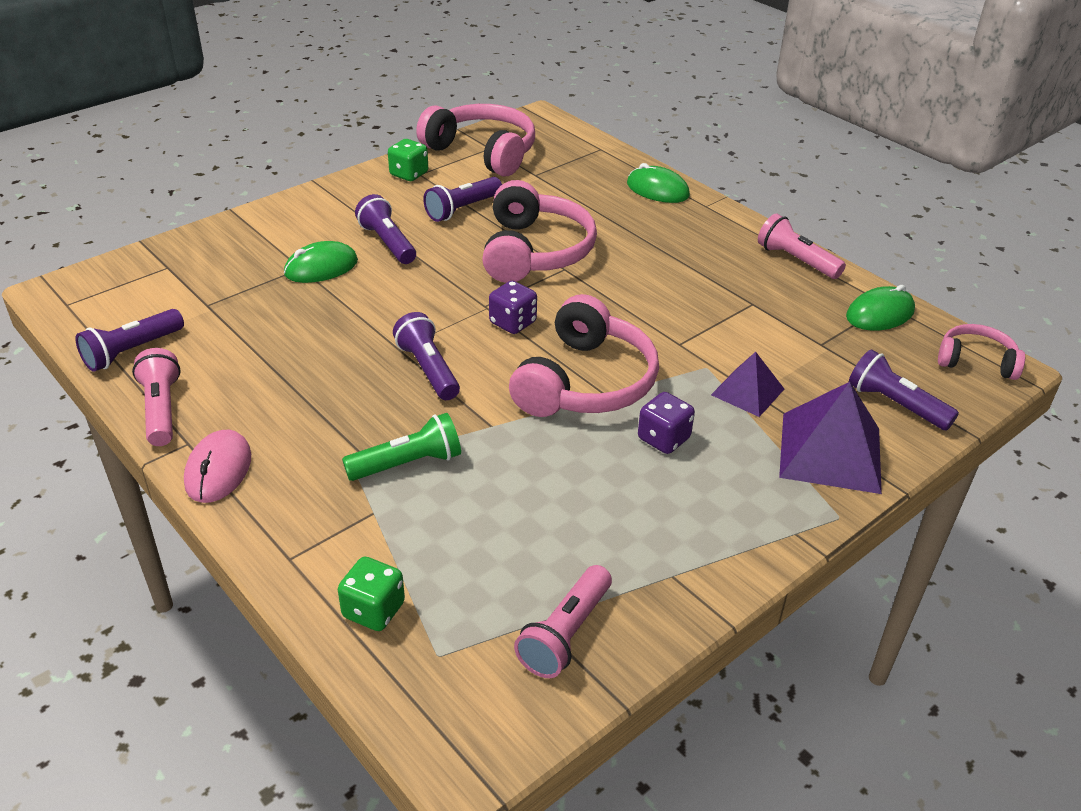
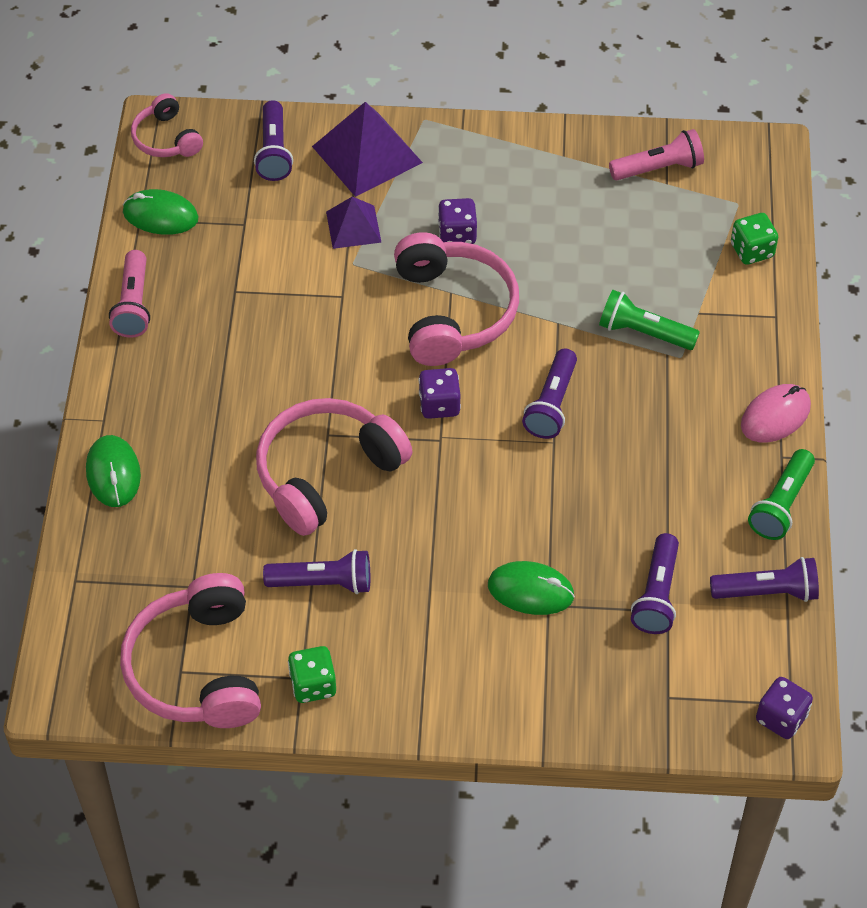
camera: 135 degrees left, 15 degrees up
pink flashlight [132,348,181,446] -> green flashlight [748,449,815,540]
purple flashlight [355,194,416,264] -> purple flashlight moved to [631,533,679,634]
pink headphones [509,294,659,417] -> pink headphones turned 105 degrees clockwise [394,232,519,366]
none -> purple dice [756,677,813,739]

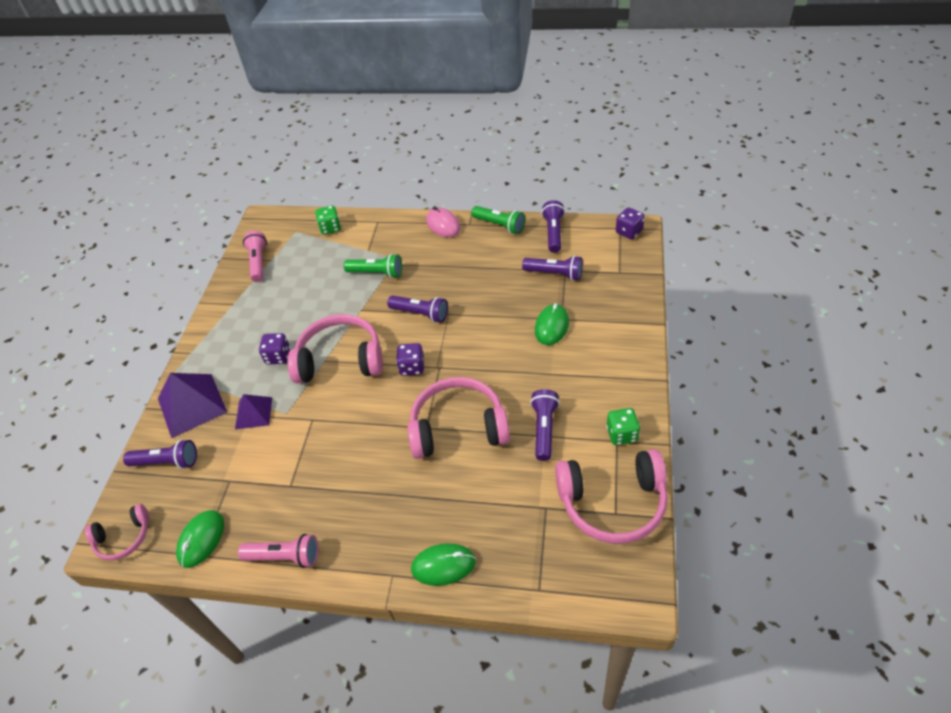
camera: 80 degrees left, 5 degrees down
pink headphones [256,398,412,536] -> pink headphones turned 120 degrees clockwise [408,377,510,459]
green flashlight [599,290,700,350] -> green flashlight turned 105 degrees counterclockwise [344,254,402,278]

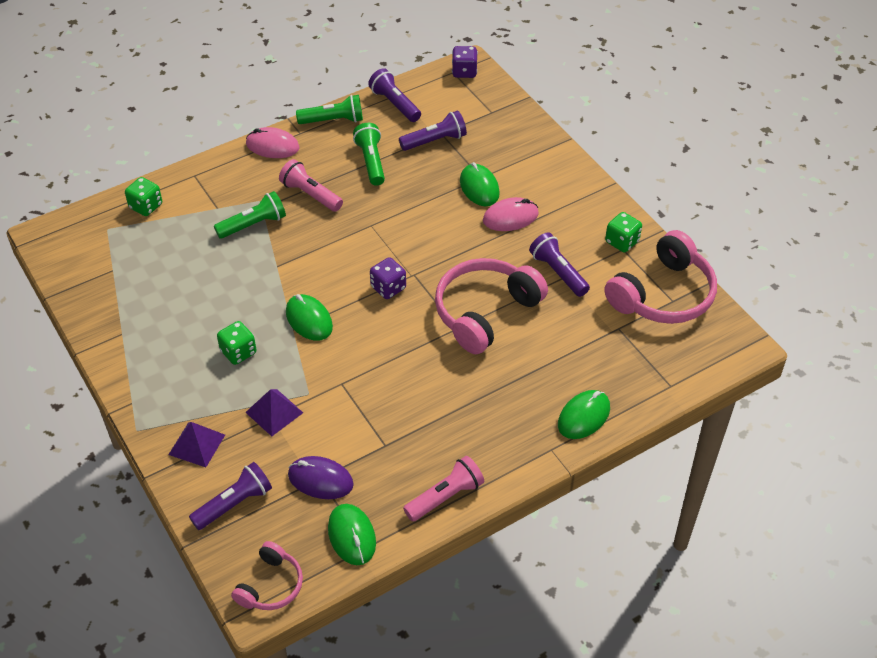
camera: 45 degrees left, 0 degrees up
purple pyramid [158,373,227,438] -> purple pyramid [168,422,225,467], size x0.59
pink flashlight [243,231,267,282] -> pink flashlight moved to [279,159,343,212]
purple dice [259,333,290,364] -> green dice [217,321,256,365]
pink headphones [287,314,383,383] -> green mouse [286,294,333,341]
purple flashlight [387,295,448,323] -> none
none -> purple mouse [288,456,354,499]
none -> green flashlight [353,123,385,186]
none -> pink mouse [483,197,539,231]

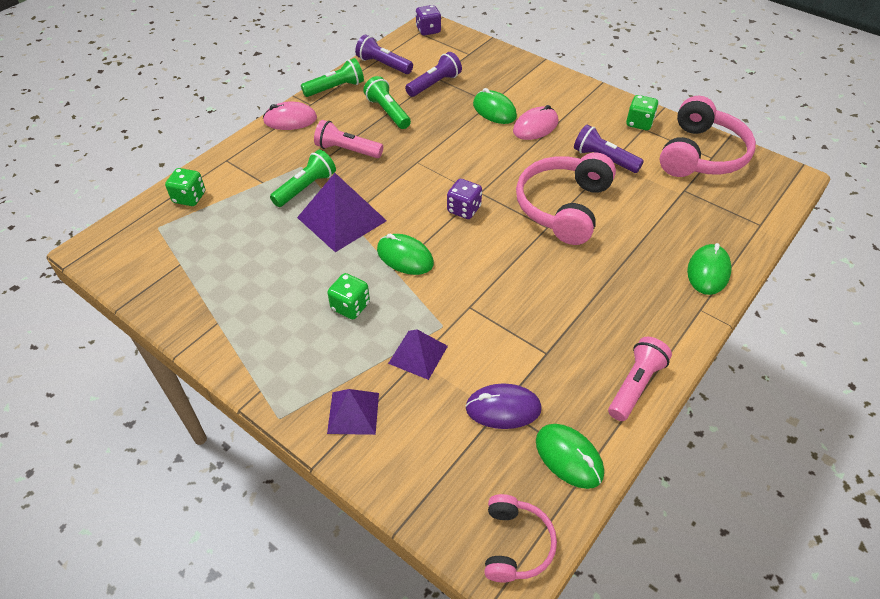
camera: 20 degrees left, 0 degrees up
purple flashlight [189,462,272,530] -> none
none -> purple pyramid [297,173,387,252]

